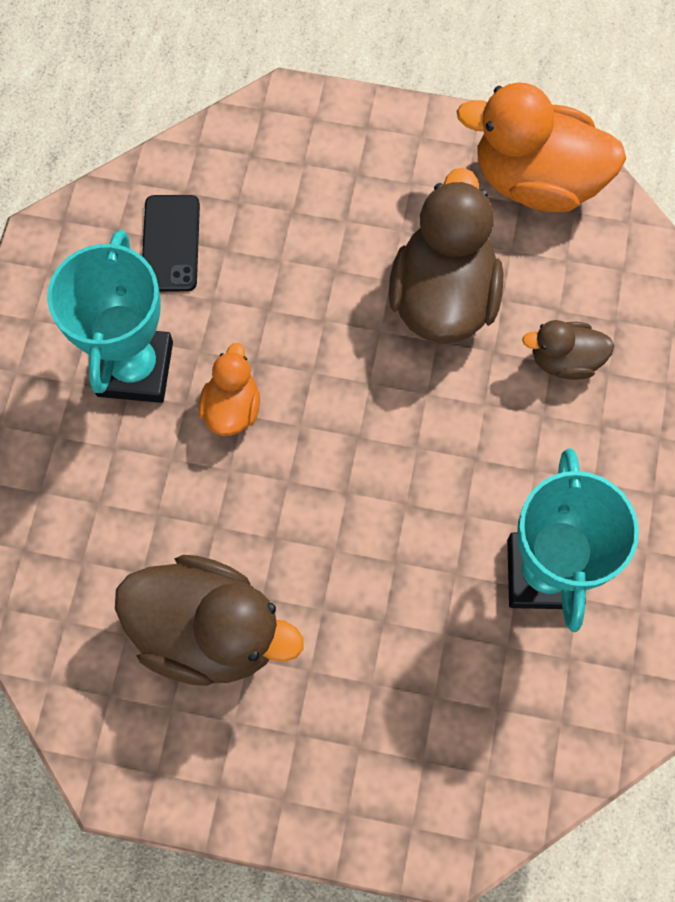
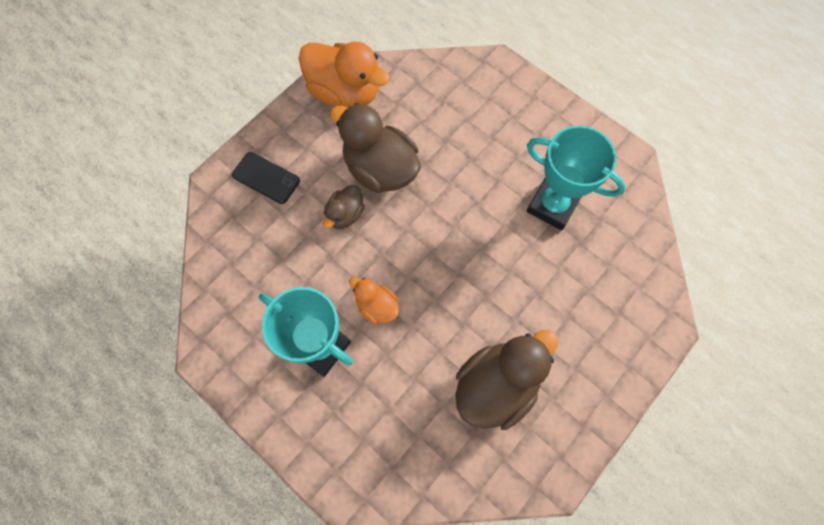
camera: 60 degrees left, 0 degrees up
black phone [142,195,200,291] -> black phone moved to [232,152,300,204]
orange duck [457,82,626,212] -> orange duck turned 105 degrees counterclockwise [299,42,390,108]
brown duck [522,320,614,380] -> brown duck moved to [323,185,365,229]

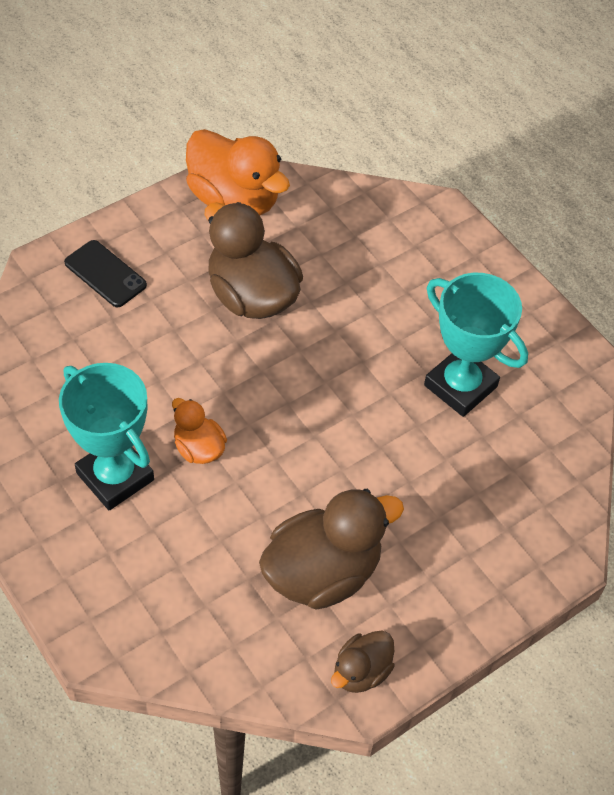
camera: 10 degrees right, 15 degrees down
brown duck [323,185,365,229] -> brown duck moved to [331,631,395,693]

